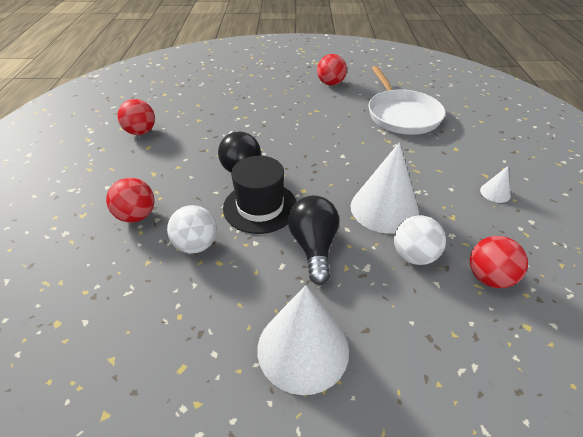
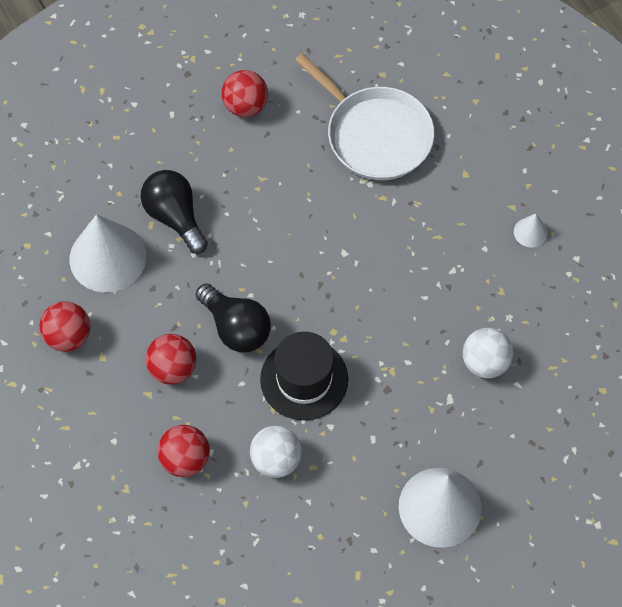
camera: 30 degrees left, 20 degrees up
black light bulb [288,195,339,285] -> black light bulb moved to [141,170,208,254]
white cone [351,142,419,234] -> white cone moved to [70,214,146,292]
red ball [470,236,528,288] -> red ball moved to [145,334,196,385]

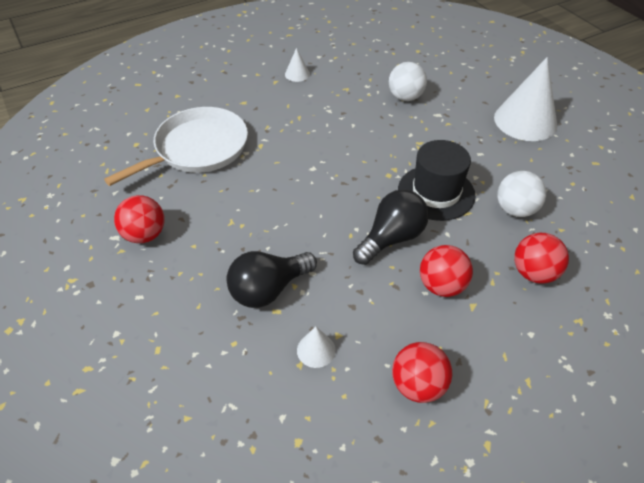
camera: 90 degrees left, 15 degrees down
white cone [70,214,146,292] -> white cone [297,326,336,368], size x0.44

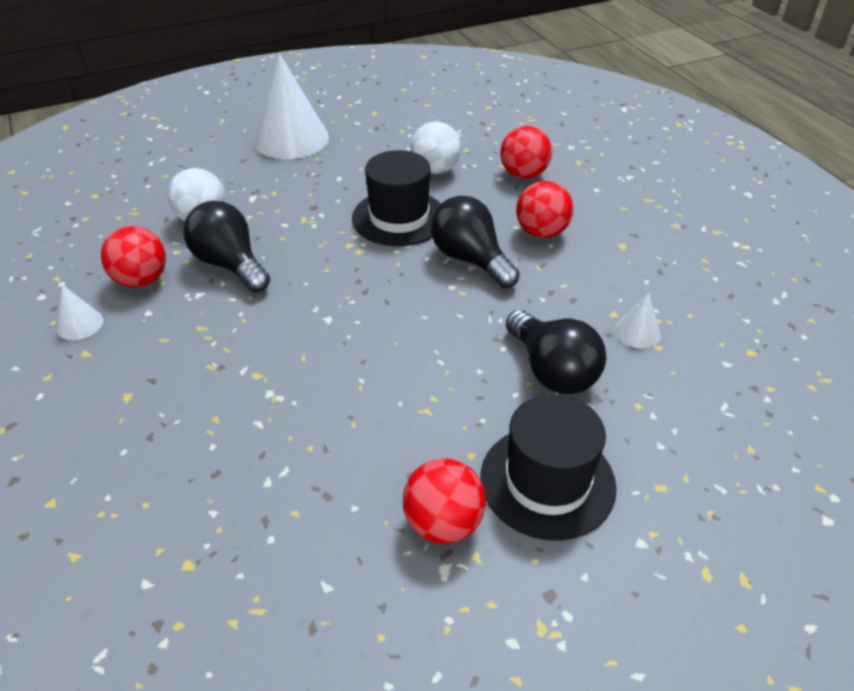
camera: 85 degrees left, 5 degrees down
white pan [104,107,248,186] -> none
red ball [392,342,452,403] -> red ball moved to [101,226,166,287]
none -> black light bulb [183,201,270,293]
none -> black hat [480,394,617,541]

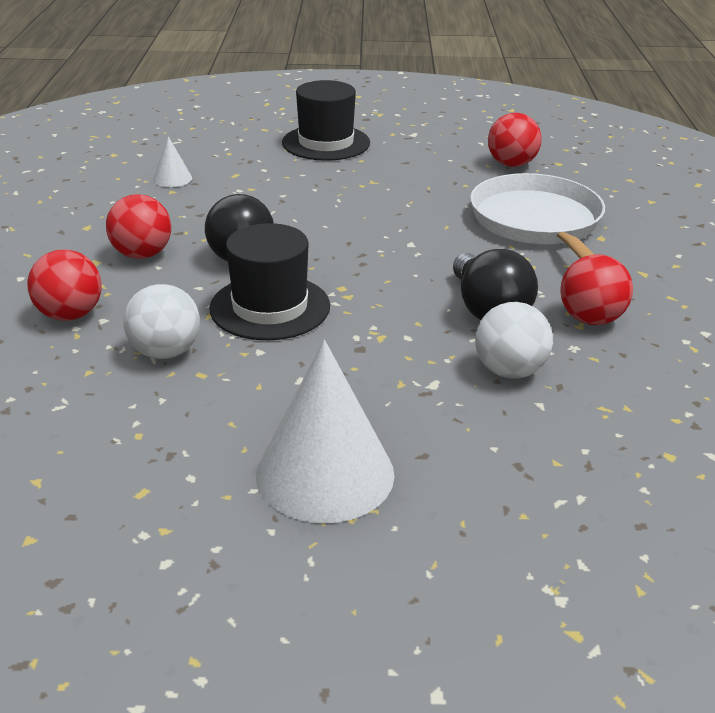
camera: 155 degrees left, 10 degrees down
white cone [56,285,103,340] -> none
red ball [403,458,486,544] -> red ball moved to [488,113,542,167]
black light bulb [506,310,606,394] -> none
none -> white pan [470,173,605,258]

